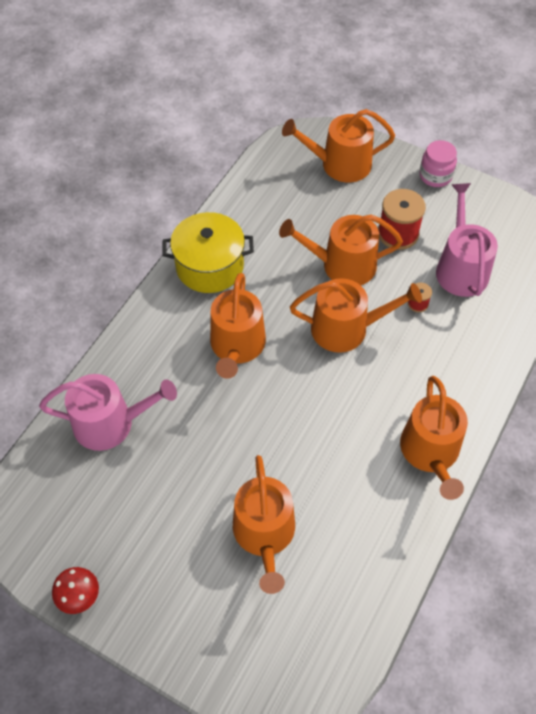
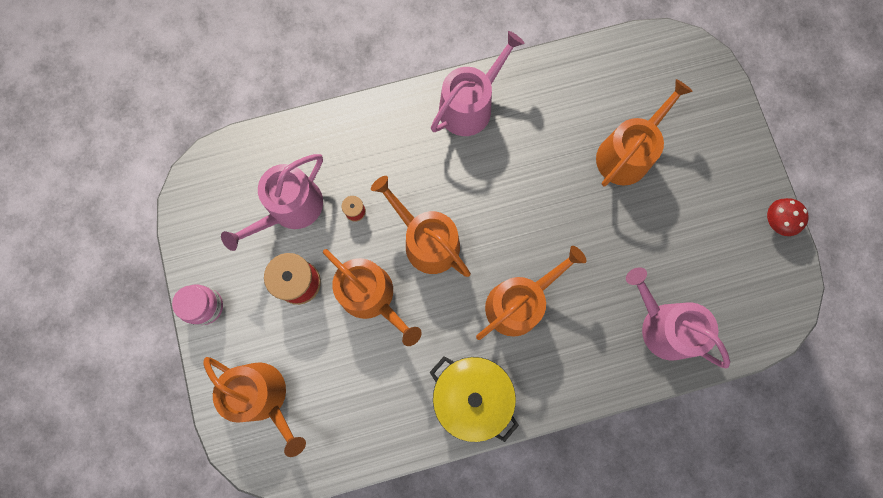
camera: 135 degrees left, 20 degrees up
orange watering can [400,376,468,500] -> pink watering can [431,31,524,136]

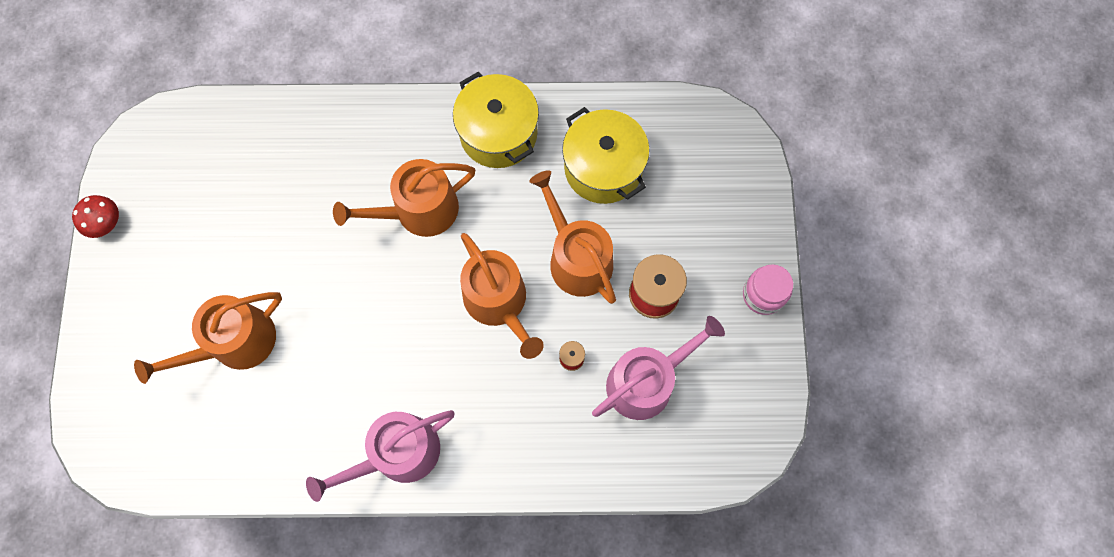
camera: 165 degrees left, 5 degrees down
orange watering can [203,357,306,457] -> none
pink watering can [626,267,730,368] -> none
none -> yellow pot [562,107,650,204]

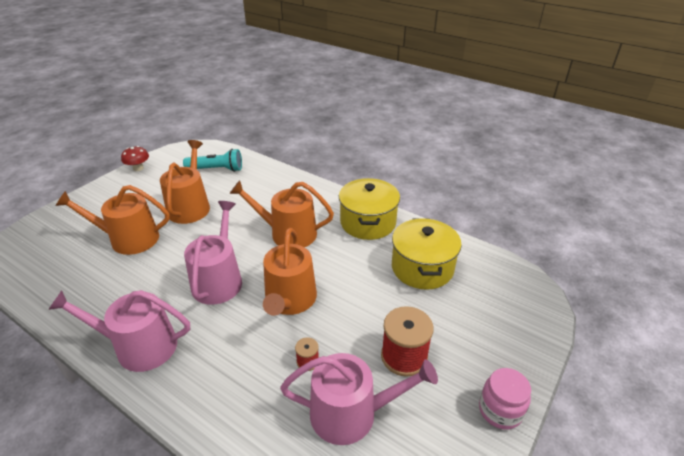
camera: 35 degrees right, 35 degrees down
orange watering can [529,170,616,304] -> orange watering can moved to [160,140,210,224]
none -> turquoise flashlight [183,149,242,172]
none -> pink watering can [184,201,242,305]

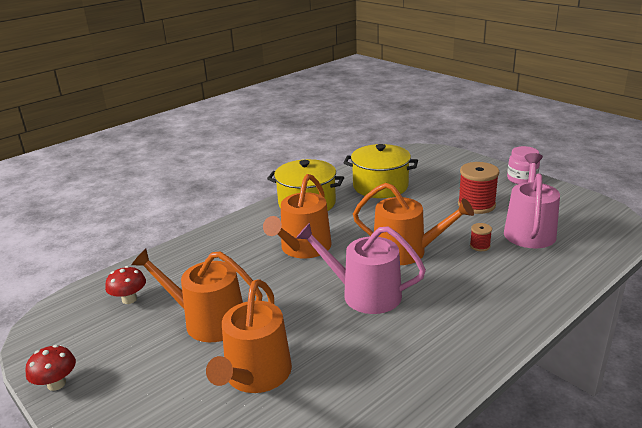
camera: 75 degrees left, 10 degrees down
pink watering can [48,290,190,372] -> none
turquoise flashlight [183,149,242,172] -> red mushroom [105,266,146,304]

